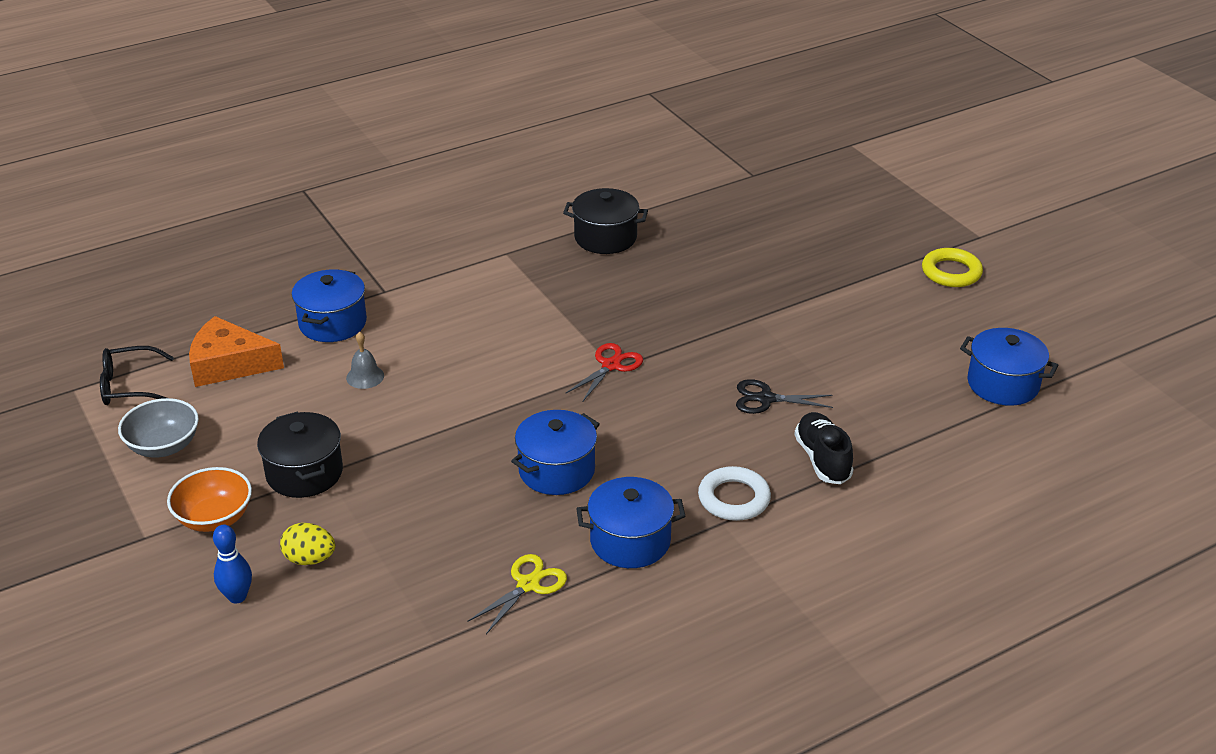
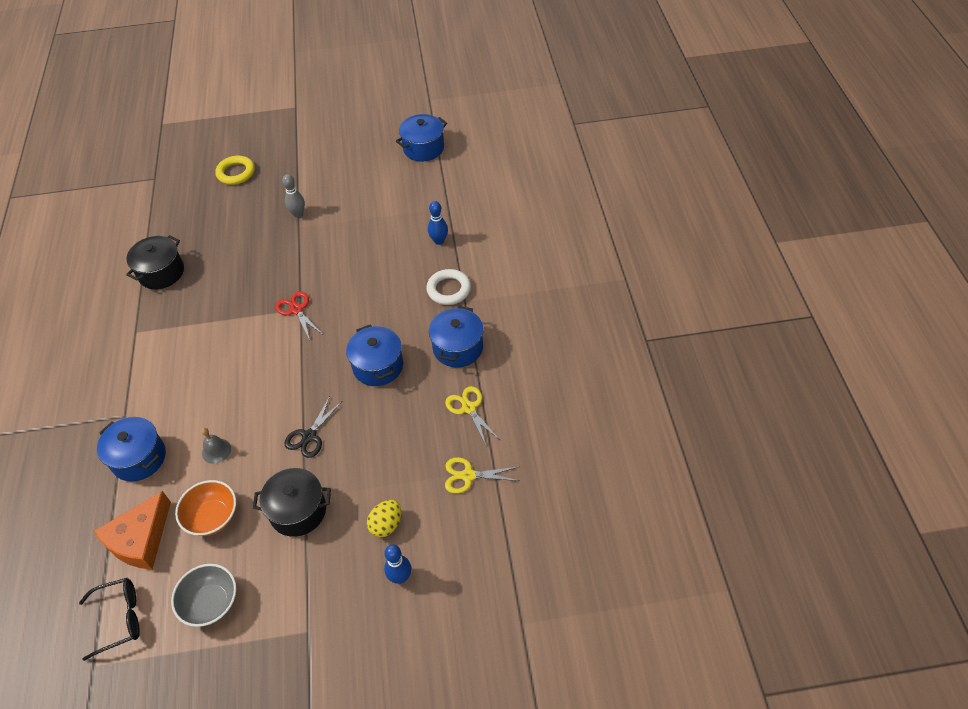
camera: 65 degrees left, 15 degrees up
black glasses [100,346,174,405] -> black glasses turned 120 degrees counterclockwise [79,578,140,661]
orange bowl [167,467,252,532] -> orange bowl moved to [175,480,236,536]
black scissors [736,379,833,414] -> black scissors moved to [284,396,342,458]
black shoe [794,412,853,484] -> blue bowling pin [428,201,448,245]
yellow ring [922,248,983,287] -> yellow ring moved to [215,156,255,185]
none -> grey bowling pin [282,174,305,218]
none -> yellow scissors [445,457,519,494]

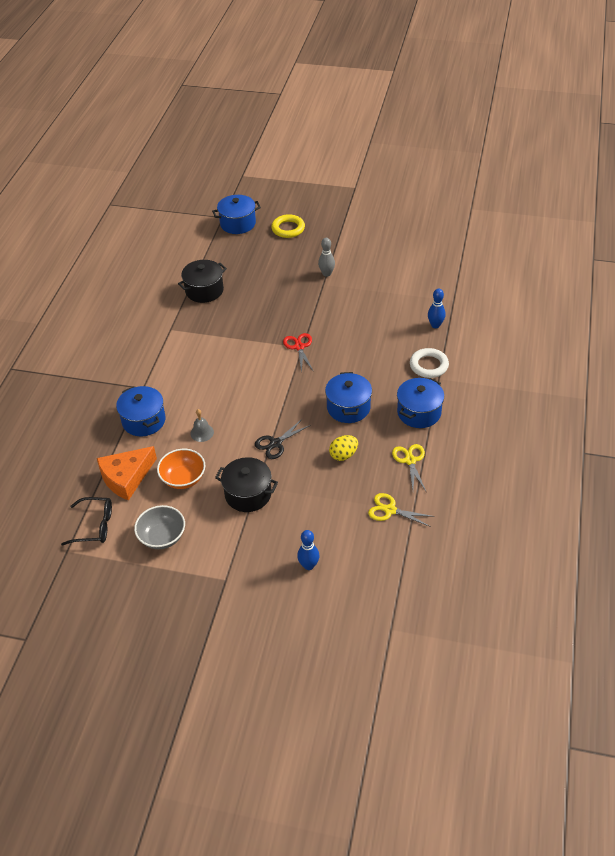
camera: 20 degrees right, 5 degrees down
yellow egg [367,500,401,537] -> yellow egg moved to [329,435,358,461]
blue pot [396,114,447,161] -> blue pot moved to [212,195,261,234]

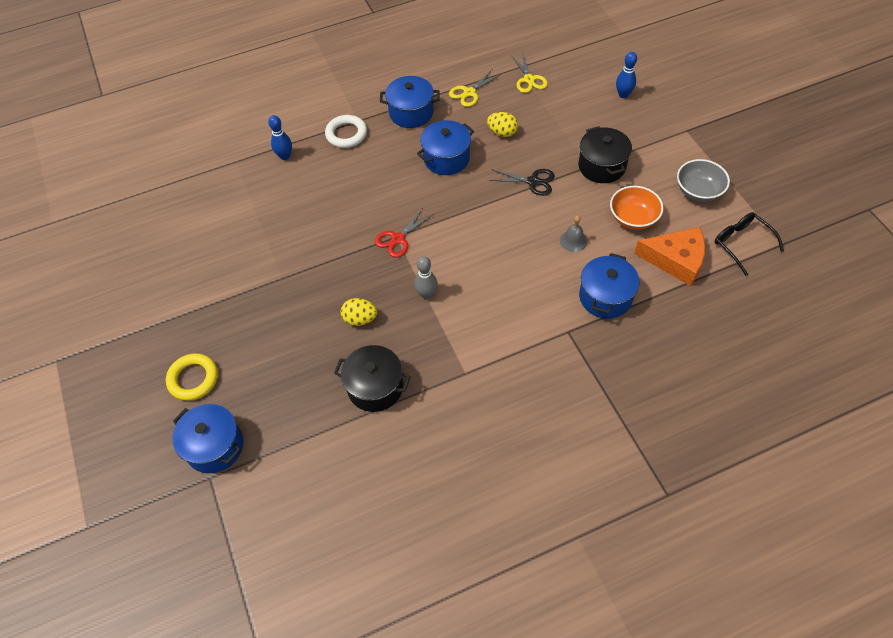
camera: 125 degrees left, 10 degrees up
grey bowling pin [318,238,335,277] -> grey bowling pin moved to [414,256,438,299]
none -> yellow egg [341,298,377,326]

